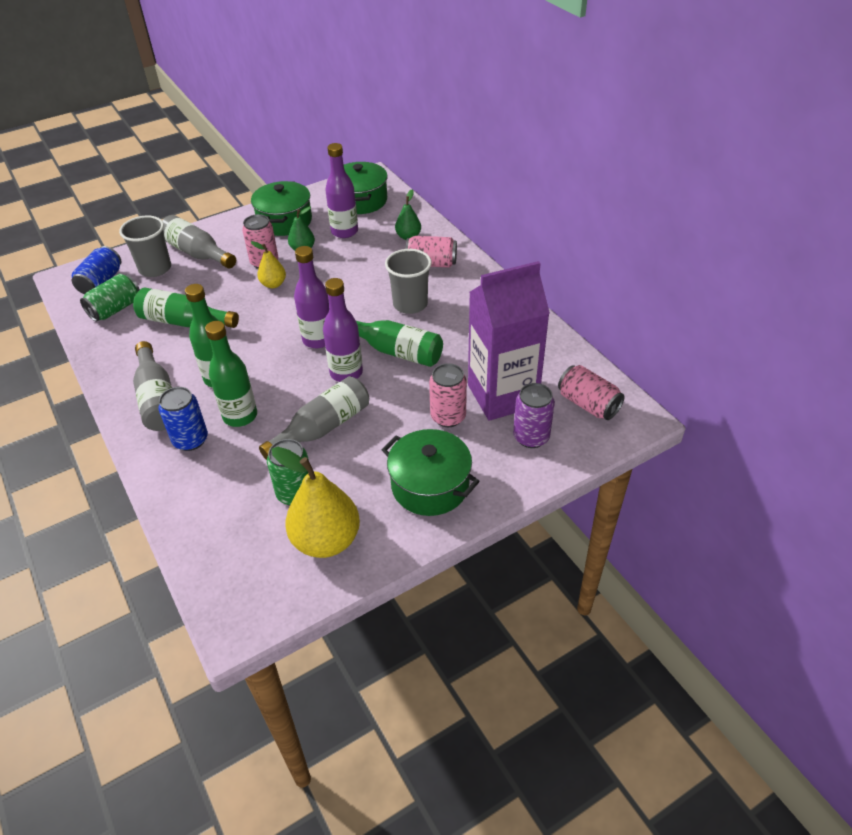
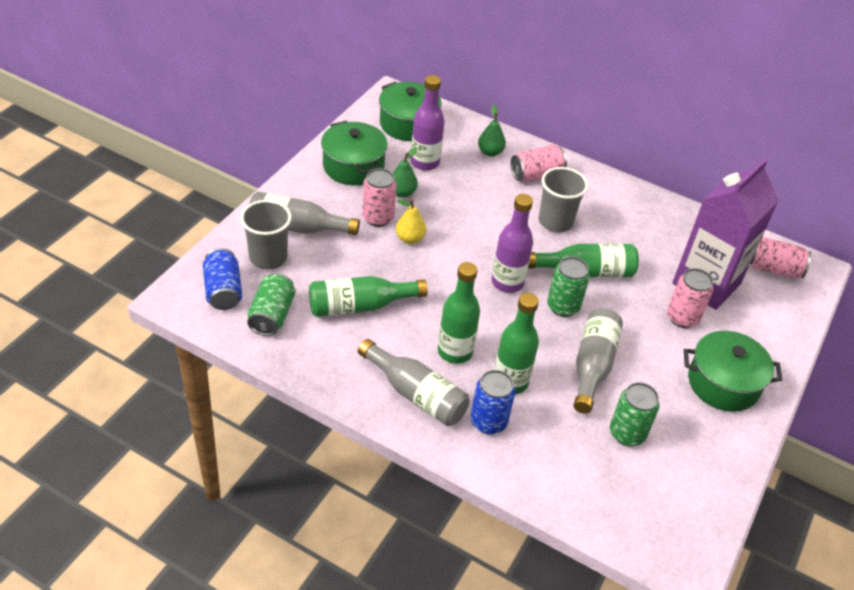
camera: 35 degrees left, 0 degrees up
yellow pear [272,447,360,558] -> none
purple bottle [323,278,363,382] -> green can [547,257,590,317]
purple can [513,383,555,448] -> none

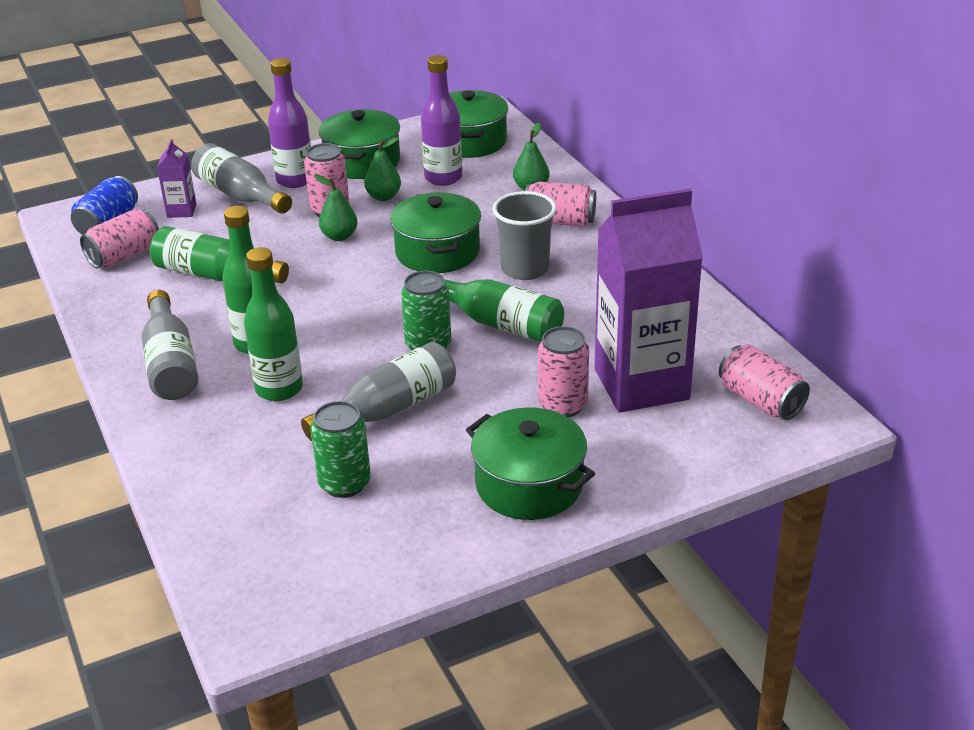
camera: 40 degrees right, 10 degrees down
grey cup [240,200,292,269] -> purple carton [157,139,196,218]
green can [247,273,296,336] -> pink can [80,208,159,268]
yellow pear [396,199,426,244] -> green pear [314,174,358,241]
blue can [470,370,515,434] -> none
purple bottle [492,194,533,293] -> purple bottle moved to [268,58,311,188]
none -> green pot [390,192,481,273]

